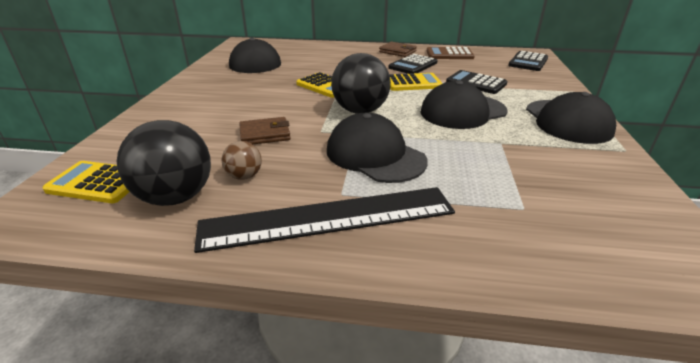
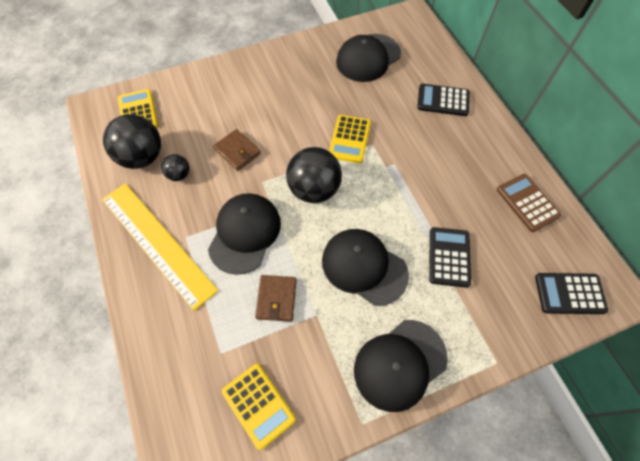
camera: 60 degrees right, 30 degrees up
black ruler [194,187,455,253] -> yellow ruler [102,183,218,311]
brown ball [222,141,262,180] -> black ball [161,154,190,181]
brown wallet [379,42,417,57] -> brown wallet moved to [255,275,297,322]
black calculator [388,54,438,74] -> black calculator moved to [417,84,470,116]
yellow calculator [389,73,443,91] -> yellow calculator moved to [222,364,296,450]

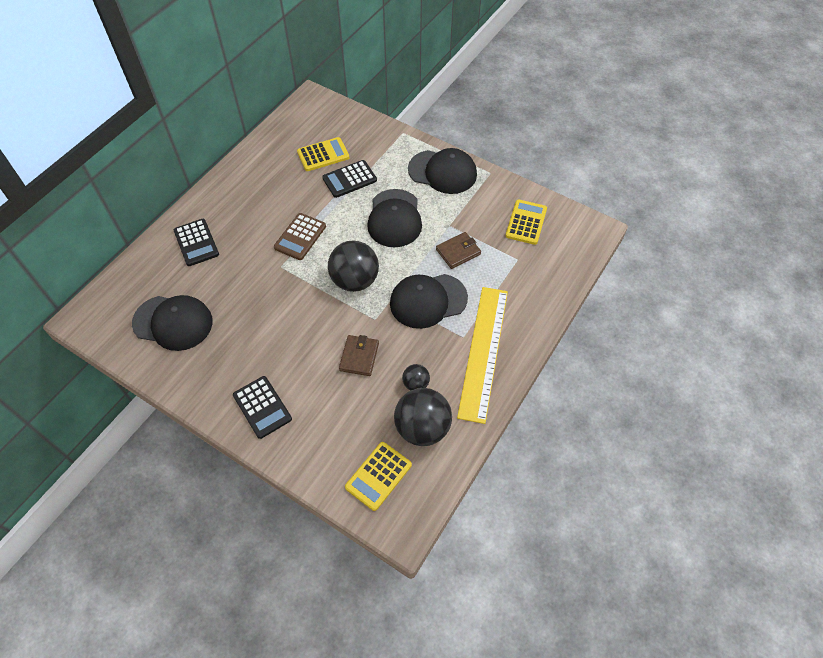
camera: 125 degrees left, 5 degrees down
yellow calculator [329,115,371,163] -> yellow calculator moved to [297,137,349,171]
brown calculator [497,174,561,232] -> brown calculator moved to [274,213,326,260]
black calculator [535,273,608,314] -> black calculator moved to [233,376,292,439]

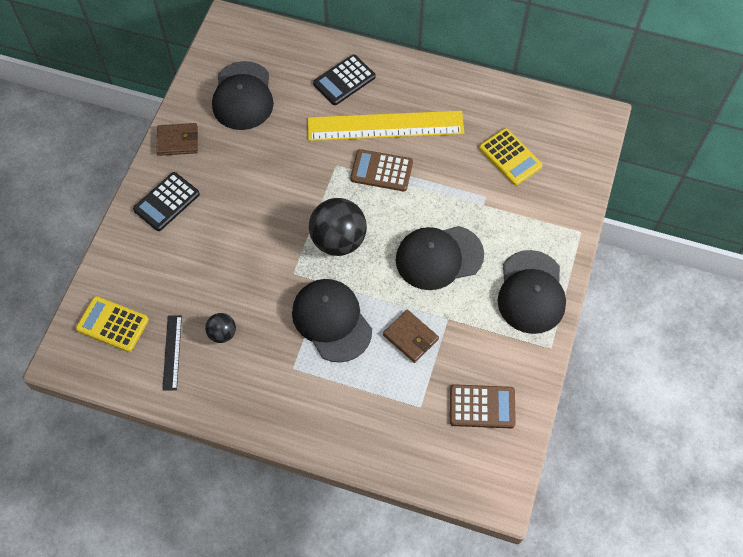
camera: 75 degrees right, 5 degrees up
black calculator [322,160,377,198] -> none
brown wallet [339,335,379,376] -> brown wallet moved to [156,123,198,156]
black ball [394,388,452,446] -> black ruler [162,315,182,391]
yellow ruler [457,287,508,424] -> yellow ruler moved to [308,111,464,141]
yellow calculator [505,199,547,245] -> brown calculator [450,384,516,428]

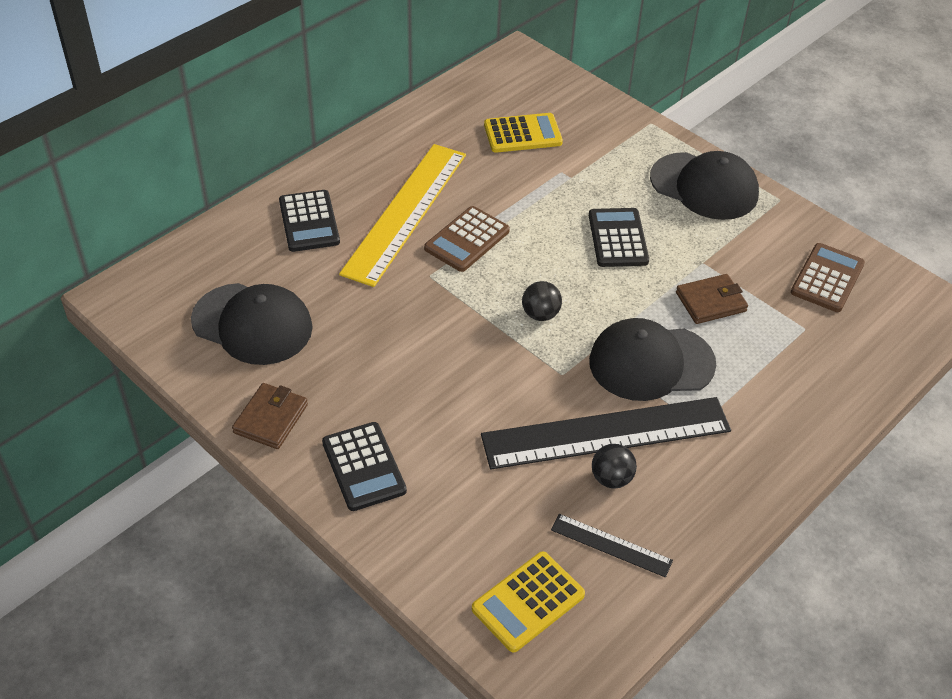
camera: 65 degrees left, 15 degrees down
black ball [309,198,367,256] -> black ball [522,281,562,321], size x0.50
black cap [396,226,484,290] -> black calculator [589,208,649,267]
none -> black ruler [481,397,731,469]

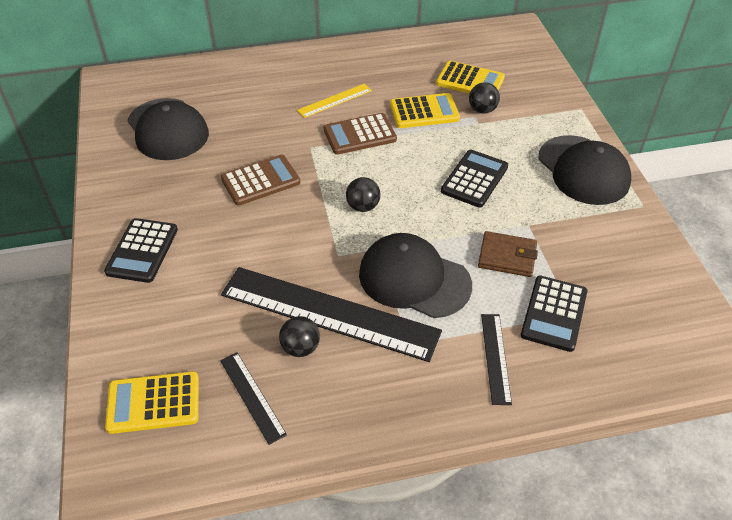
camera: 35 degrees right, 0 degrees up
brown wallet [232,383,308,449] -> none
black calculator [279,190,340,252] -> black calculator moved to [521,276,587,352]
yellow ruler [339,144,466,287] -> yellow ruler [297,84,372,118], size x0.46
brown calculator [791,243,865,312] -> brown calculator moved to [221,155,300,206]
none -> yellow calculator [390,93,460,128]
none -> black ball [469,82,500,114]
none -> black ruler [481,314,512,405]

